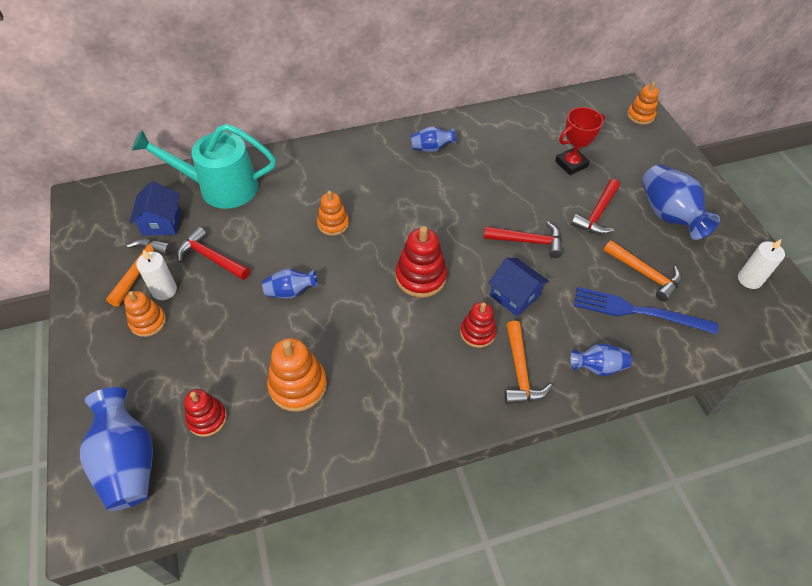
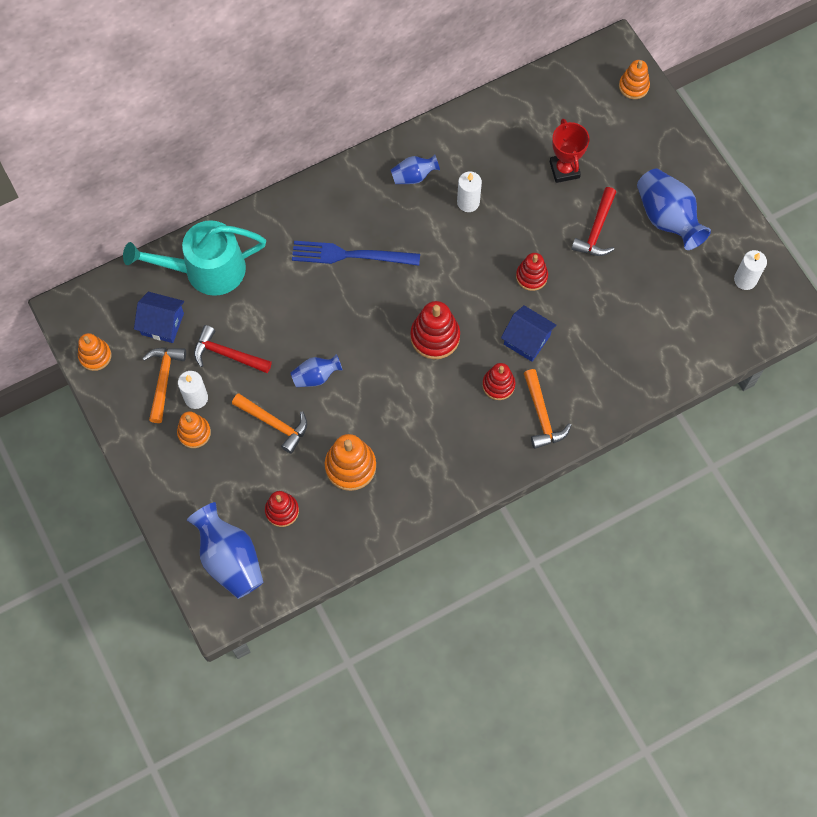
camera: 10 degrees left, 15 degrees up
blue house [130,181,181,236] -> blue house turned 60 degrees counterclockwise [134,292,184,343]
orange stacking toy [317,191,349,236] -> orange stacking toy moved to [78,333,111,371]
red hammer [484,222,562,258] -> red stacking toy [516,253,548,291]
red trophy [555,107,605,175] -> red trophy turned 60 degrees counterclockwise [550,118,590,183]
blue vase [570,343,632,376] -> none
blue fork [574,287,718,334] -> blue fork moved to [292,241,420,266]
orange hammer [604,240,682,302] -> orange hammer moved to [232,393,307,454]
none -> white candle [457,171,482,212]

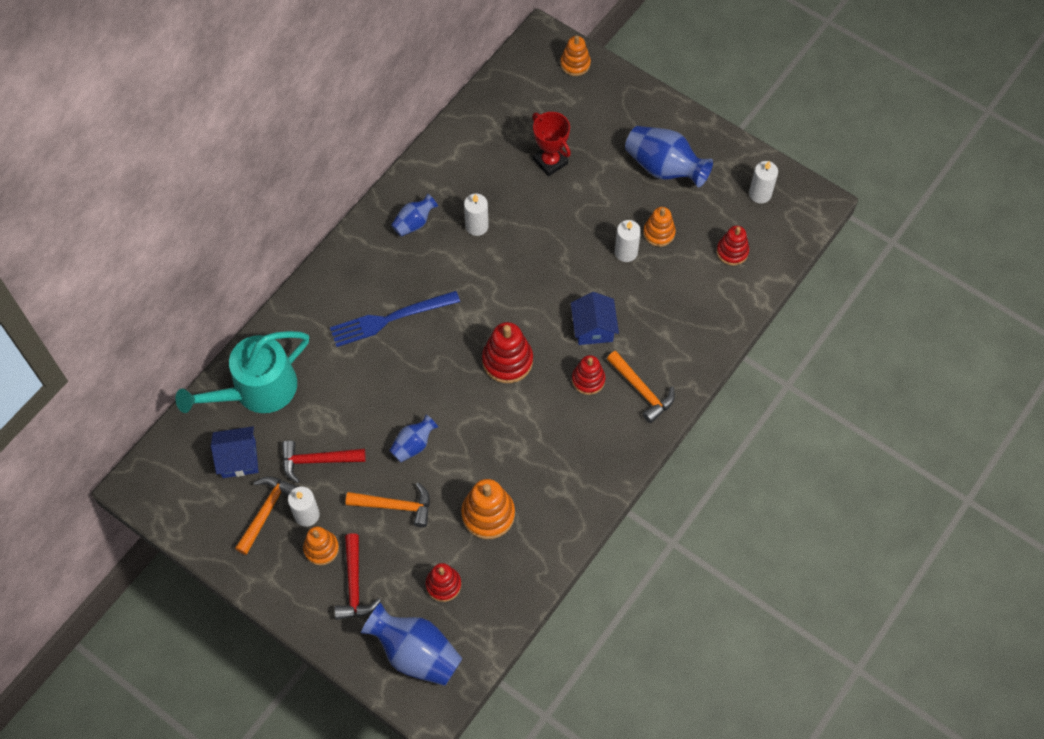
camera: 25 degrees left, 5 degrees down
orange stacking toy [78,333,111,371] -> orange stacking toy moved to [643,207,676,247]
orange hammer [142,348,186,423] -> orange hammer turned 45 degrees clockwise [235,476,298,555]
blue house [501,305,557,362] -> blue house turned 75 degrees clockwise [571,292,619,345]
red stacking toy [516,253,548,291] -> red stacking toy moved to [717,226,749,266]
red hammer [571,187,616,256] -> red hammer moved to [334,533,381,620]
none -> white candle [615,220,641,262]

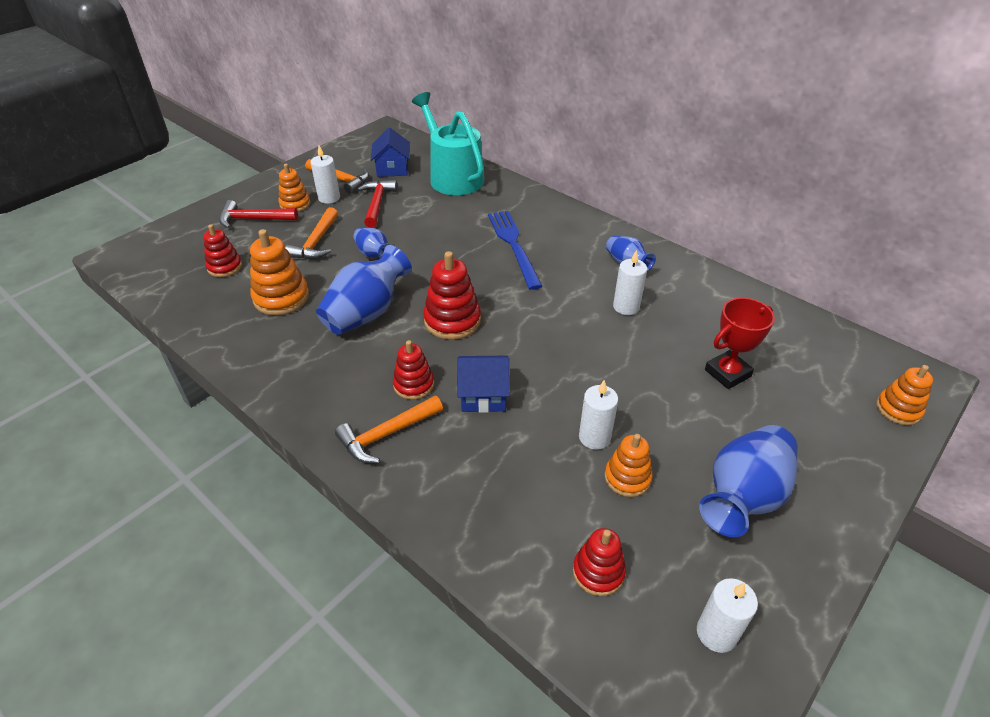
camera: 95 degrees right, 20 degrees down
blue vase [361,602,463,686] -> blue vase moved to [316,245,412,335]

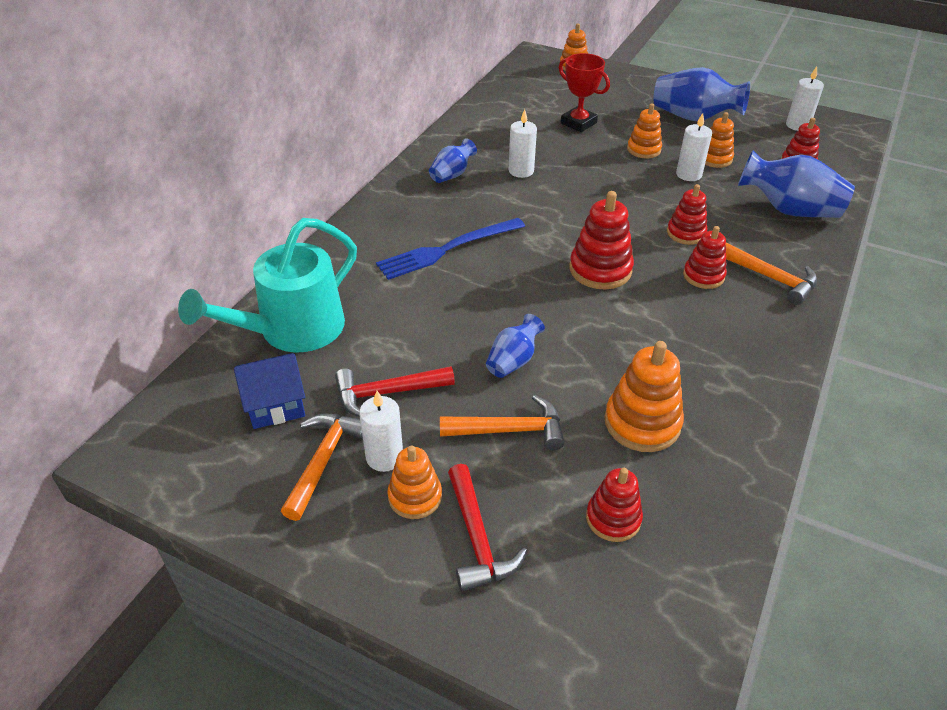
camera: 105 degrees left, 0 degrees up
blue vase [316,245,412,335] -> blue vase moved to [738,150,855,218]
blue house [457,356,510,413] -> red stacking toy [667,184,707,245]
none -> orange stacking toy [627,103,662,158]

